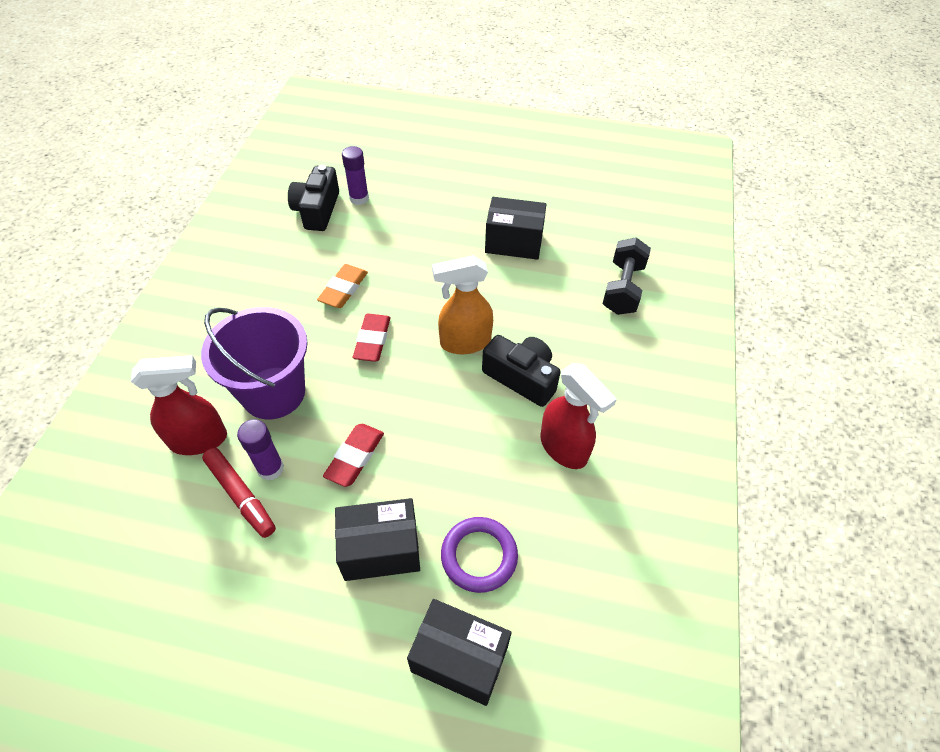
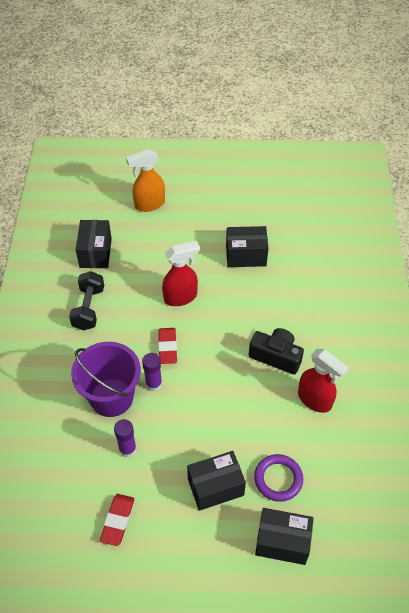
camera: 10 degrees left, 0 degrees up
red spray bottle [131,355,227,455] -> red spray bottle moved to [162,241,200,306]
red marker [202,448,276,538] -> none
black camera [288,165,339,231] -> black box [76,220,112,268]
orange eraser [317,264,368,308] -> none
red eraser [323,424,384,487] -> red eraser moved to [100,494,134,546]
purple glue stick [342,146,369,205] -> purple glue stick moved to [142,353,162,392]
orange spray bottle [432,255,493,354] -> orange spray bottle moved to [126,149,165,212]
black dumbbell [603,237,651,315] -> black dumbbell moved to [69,271,104,331]

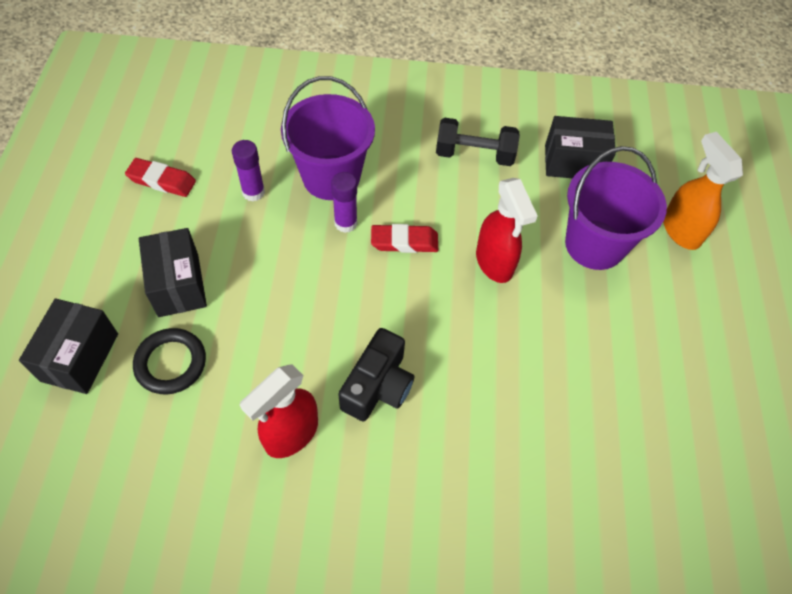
camera: 90 degrees right, 5 degrees up
black box [226,226,269,267] -> none
purple ring [254,454,303,502] -> black ring [133,328,206,394]
none -> purple bucket [565,146,667,270]

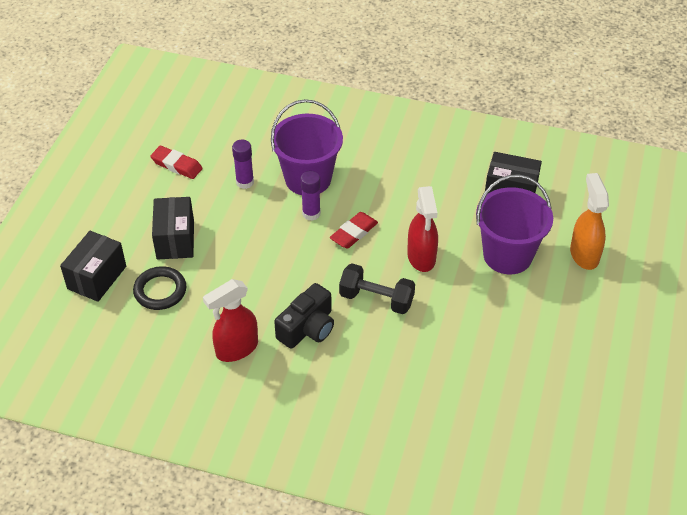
camera: 15 degrees right, 10 degrees down
red eraser [371,224,438,253] -> red eraser turned 60 degrees counterclockwise [330,212,378,249]
black dumbbell [436,118,520,166] -> black dumbbell moved to [339,264,415,314]

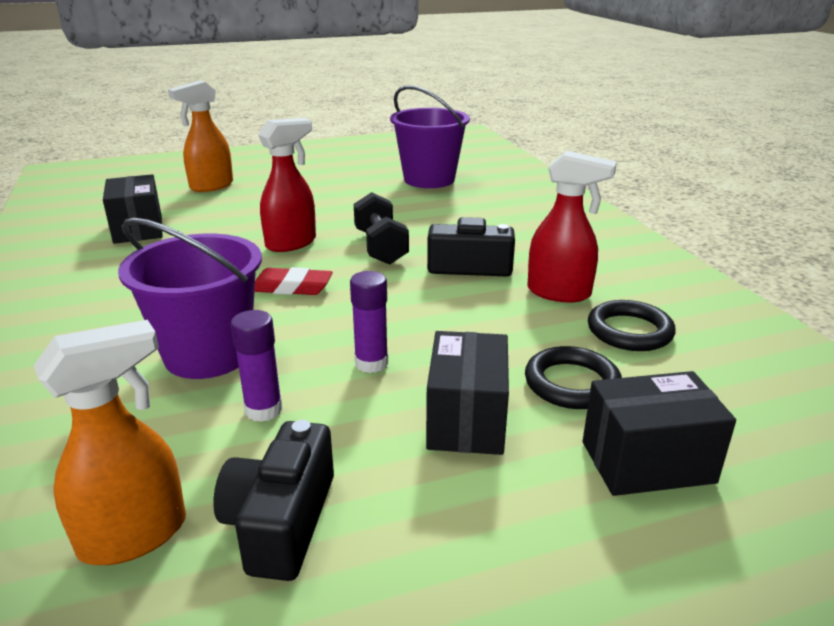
camera: 125 degrees left, 20 degrees down
red eraser [150,146,203,179] -> black camera [213,420,334,581]
black box [152,197,194,260] -> black box turned 45 degrees counterclockwise [426,331,509,455]
purple glue stick [301,171,321,221] -> purple glue stick moved to [350,271,388,373]
purple bucket [476,174,553,274] -> purple bucket moved to [390,85,470,188]
none -> orange spray bottle [34,320,186,565]
none -> black ring [588,300,676,351]

